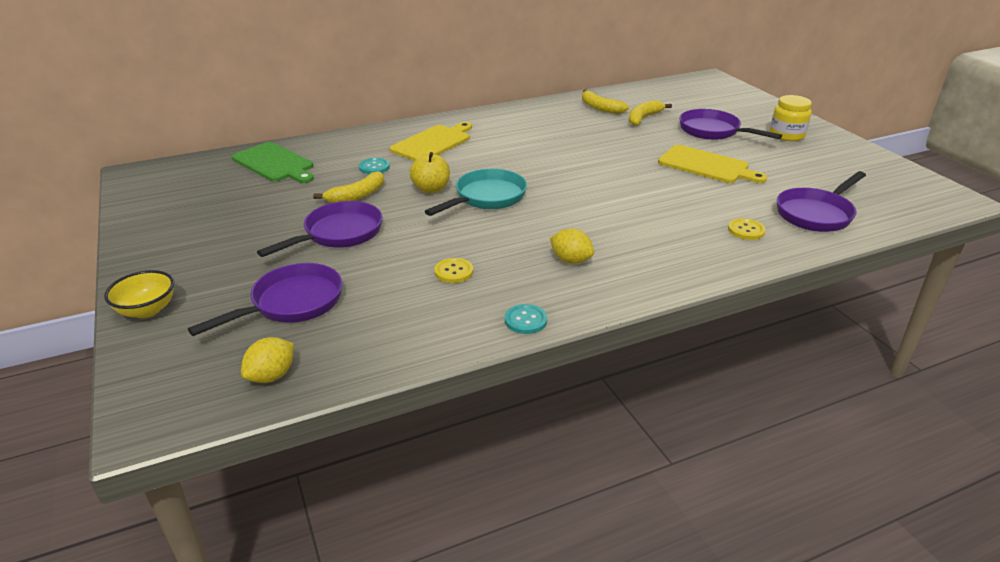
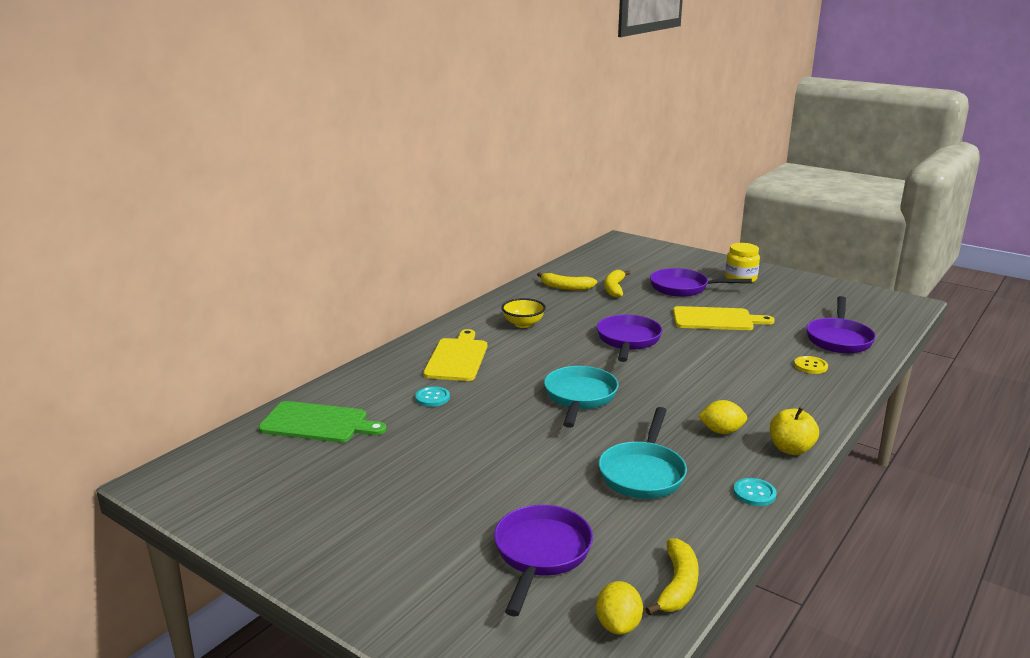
camera: 30 degrees left, 10 degrees down
yellow bowl [104,270,174,318] -> yellow bowl moved to [501,298,546,328]
purple pan [257,201,383,257] -> purple pan moved to [597,315,662,362]
yellow banana [313,171,384,203] -> yellow banana moved to [645,538,699,615]
yellow apple [410,152,450,193] -> yellow apple moved to [770,407,819,455]
yellow button [434,258,473,283] -> turquoise pan [599,407,687,499]

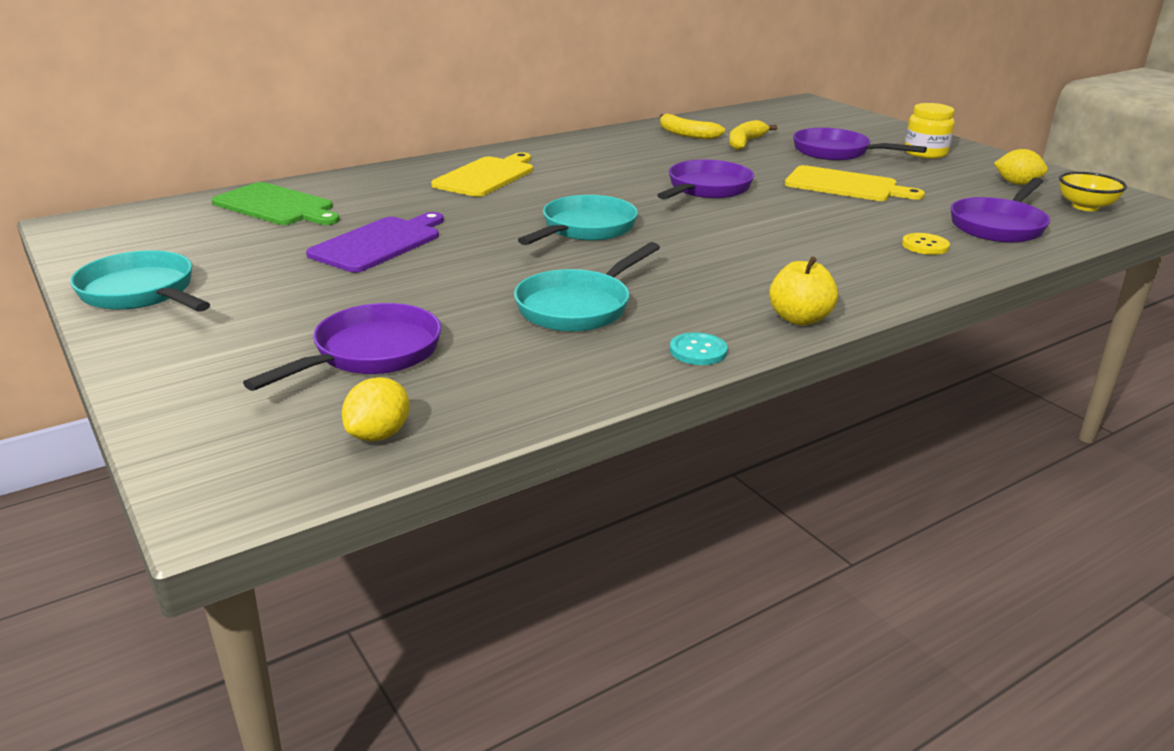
camera: 20 degrees right, 5 degrees up
turquoise button [415,386,450,407] -> none
yellow bowl [501,298,546,328] -> yellow bowl moved to [1059,172,1127,211]
yellow banana [645,538,699,615] -> none
yellow lemon [698,400,747,434] -> yellow lemon moved to [994,149,1048,185]
none -> turquoise pan [70,250,210,312]
none -> purple cutting board [306,212,444,272]

